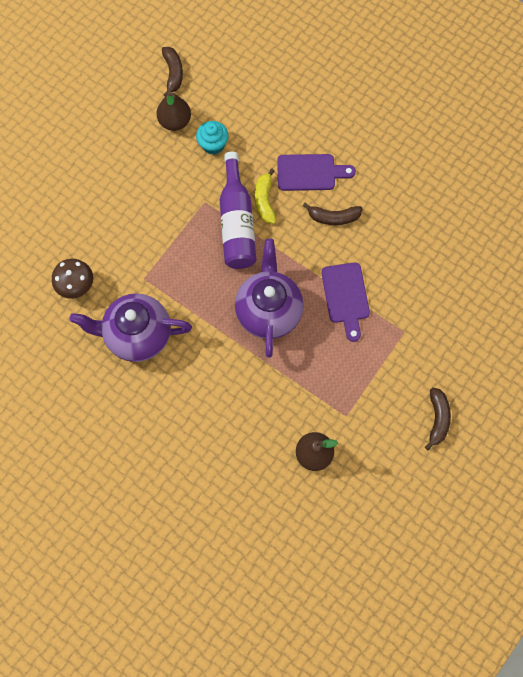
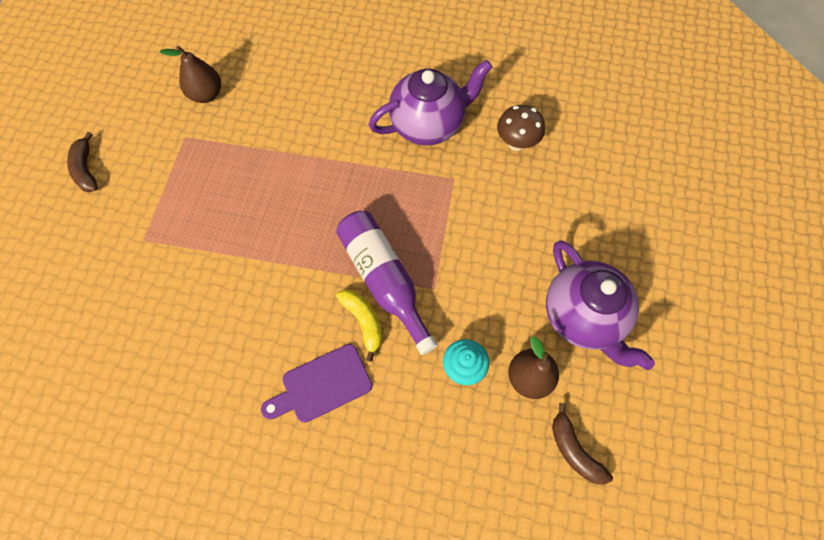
camera: 155 degrees right, 5 degrees down
purple teapot [235,239,304,358] -> purple teapot moved to [546,240,655,370]
brown banana [303,203,363,225] -> none
purple cutting board [321,262,370,342] -> none

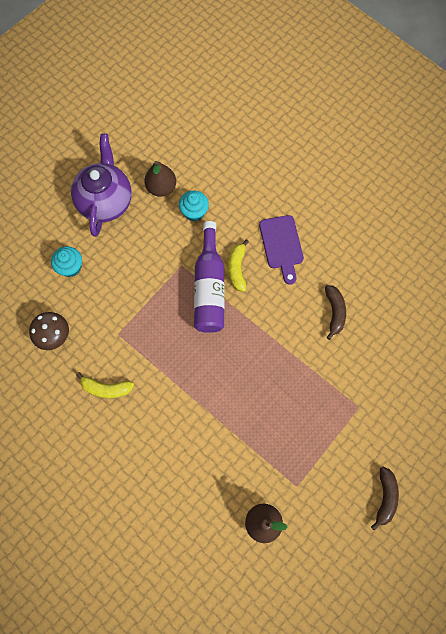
camera: 150 degrees left, 5 degrees up
purple cutting board [261,344,372,423] -> purple cutting board turned 75 degrees clockwise [259,215,304,285]
purple teapot [369,60,492,145] -> yellow banana [76,372,134,398]
brown banana [552,403,613,485] -> brown banana moved to [325,285,346,340]
none -> turquoise cupcake [51,246,82,277]

